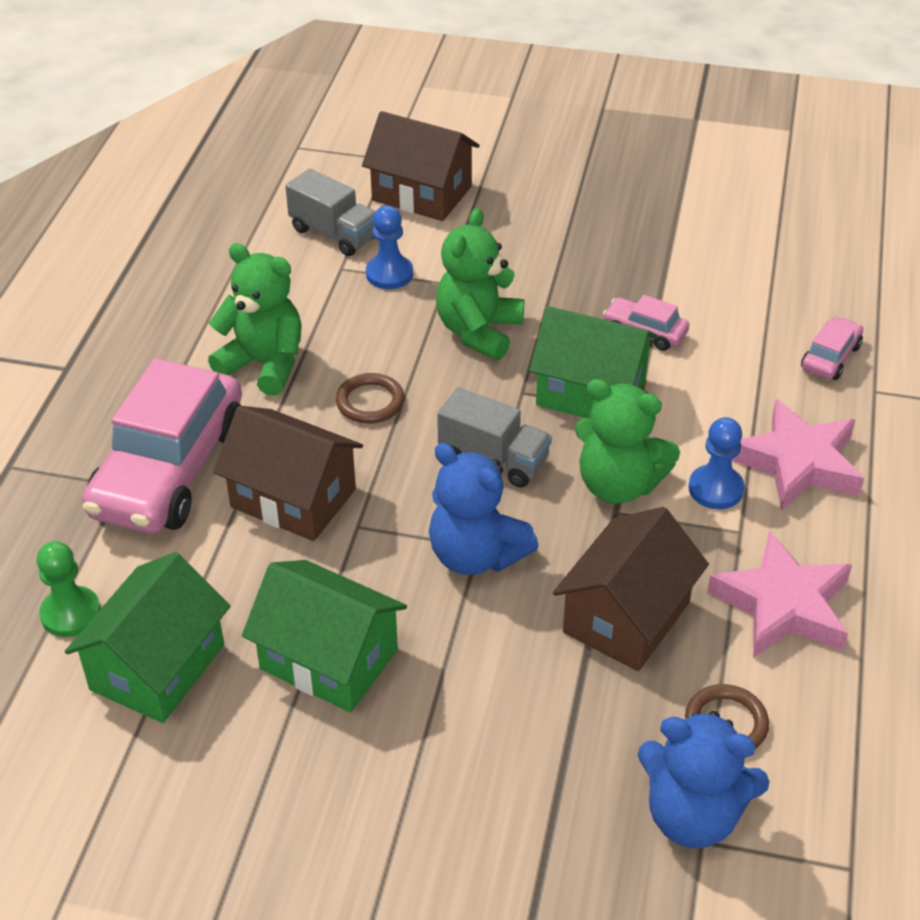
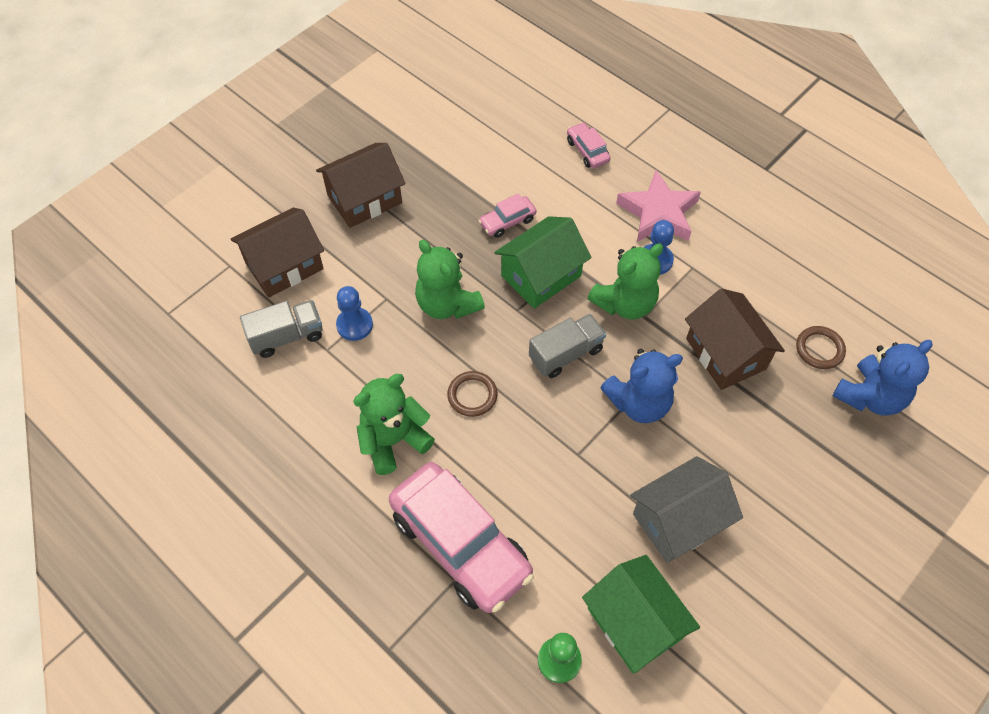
camera: 60 degrees left, 15 degrees up
brown house [213,406,363,541] -> brown house moved to [316,143,406,228]
green house [242,560,407,712] -> grey house [630,456,743,563]
pink star [707,531,852,658] -> none

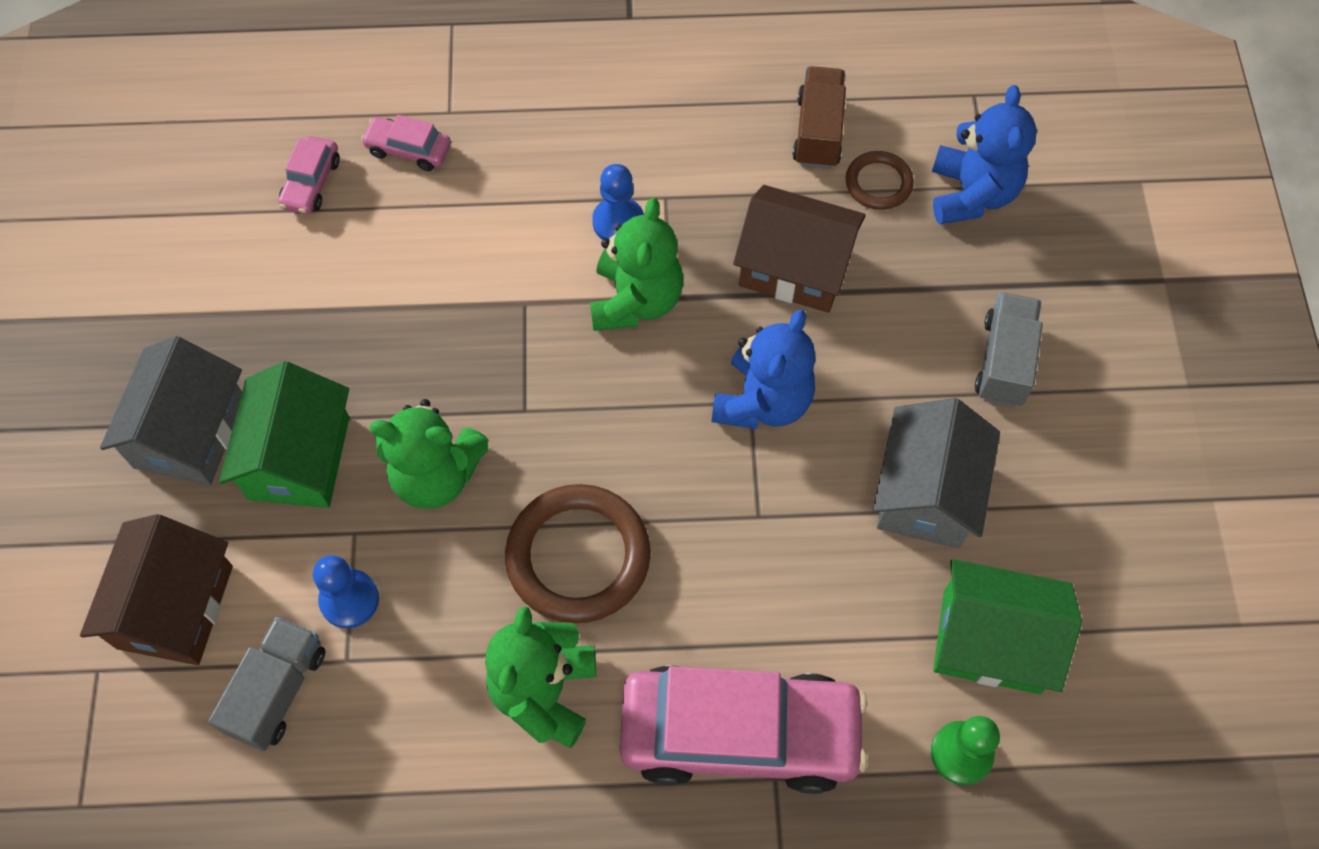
camera: 45 degrees left, 5 degrees up
brown house [316,143,406,228] -> grey house [100,336,242,486]
brown ring [447,371,498,417] -> brown ring [505,484,651,623], size x1.88
pink car [478,194,537,238] -> pink car moved to [278,136,340,215]
green house [494,216,592,309] -> green house moved to [219,361,349,508]
grey truck [529,314,606,378] -> grey truck moved to [975,292,1043,407]
pink star [616,170,701,242] -> none
none -> brown truck [792,66,846,169]

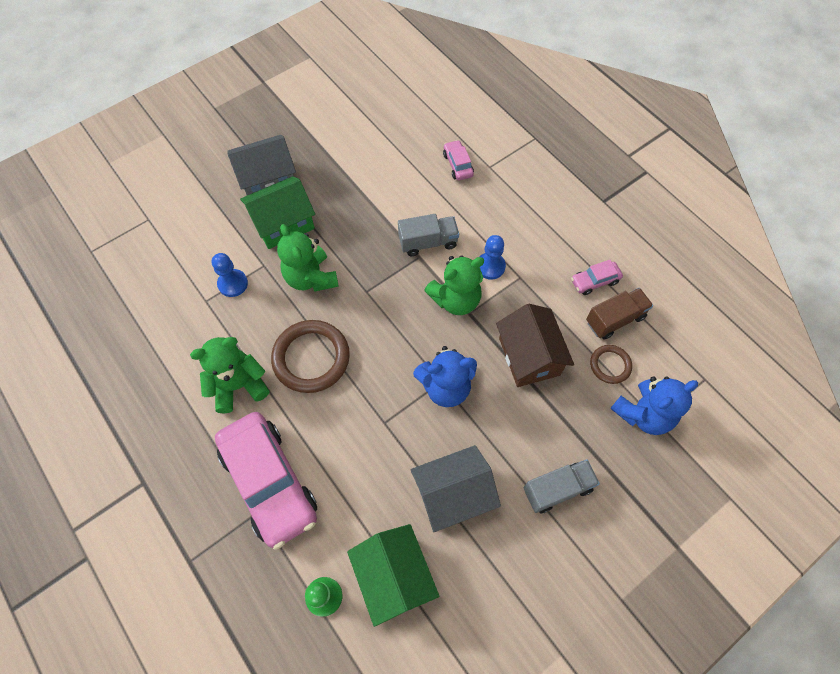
camera: 55 degrees right, 0 degrees up
brown house [80,514,233,665] -> none
grey truck [208,617,325,751] -> grey truck moved to [398,214,459,256]
pink car [278,136,340,215] -> pink car moved to [571,260,623,295]

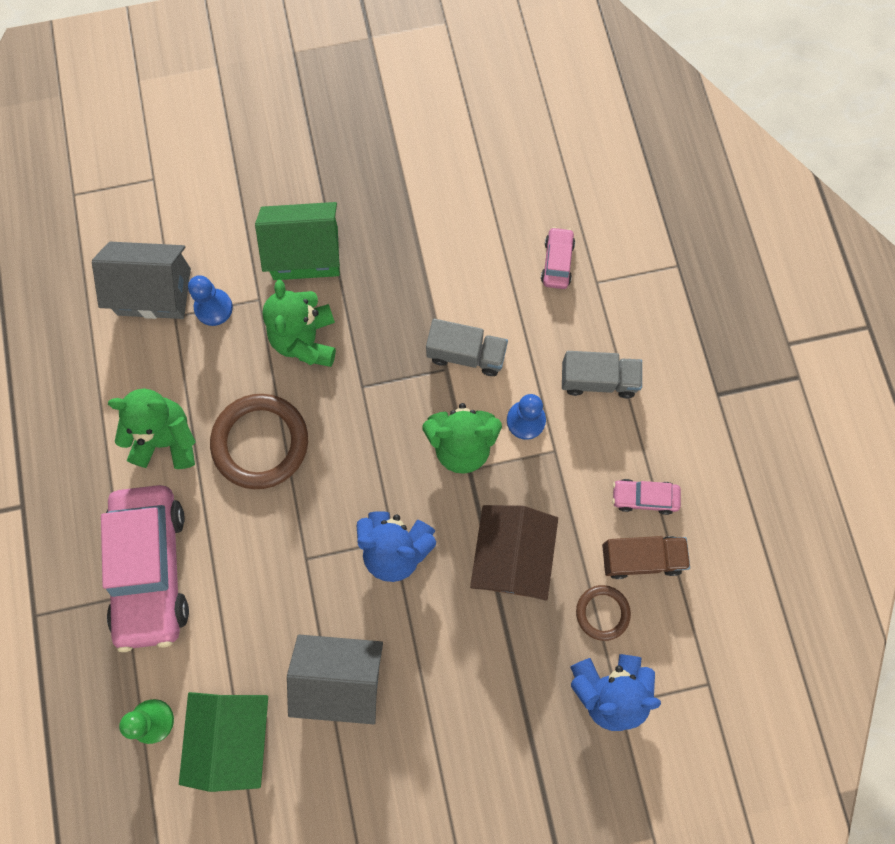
camera: 25 degrees right, 10 degrees up
grey house [227,135,296,195] -> grey house moved to [92,242,191,319]
grey truck [524,459,600,514] -> grey truck moved to [562,351,642,398]

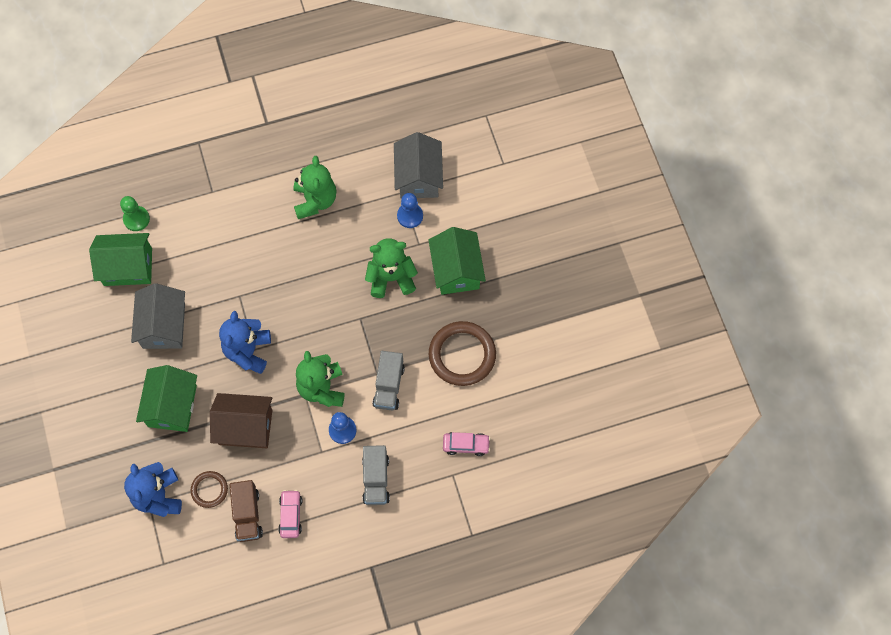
camera: 85 degrees right, 5 degrees down
pink car [101,485,189,652] -> none
brown ring [210,394,308,489] -> brown ring moved to [429,321,496,386]
none -> green house [136,365,197,432]

